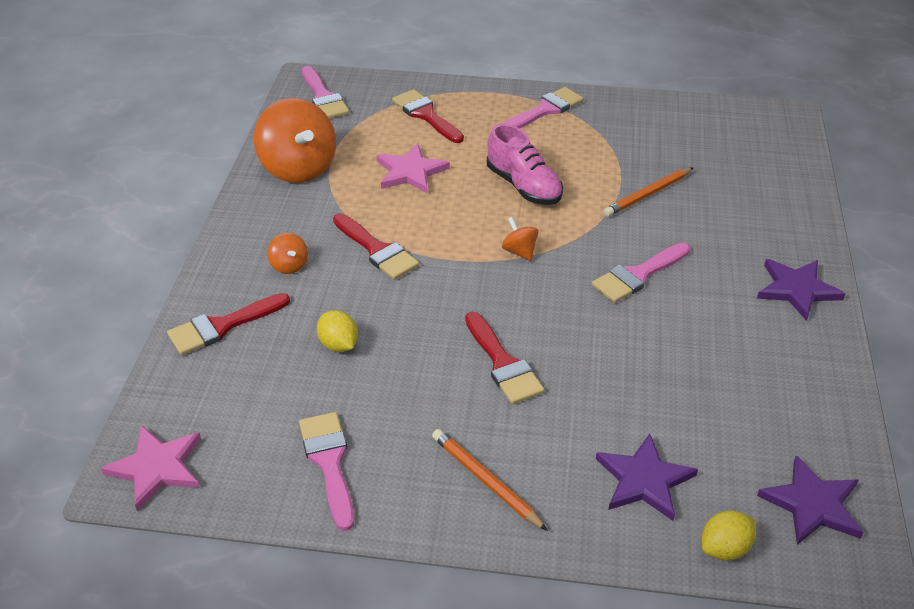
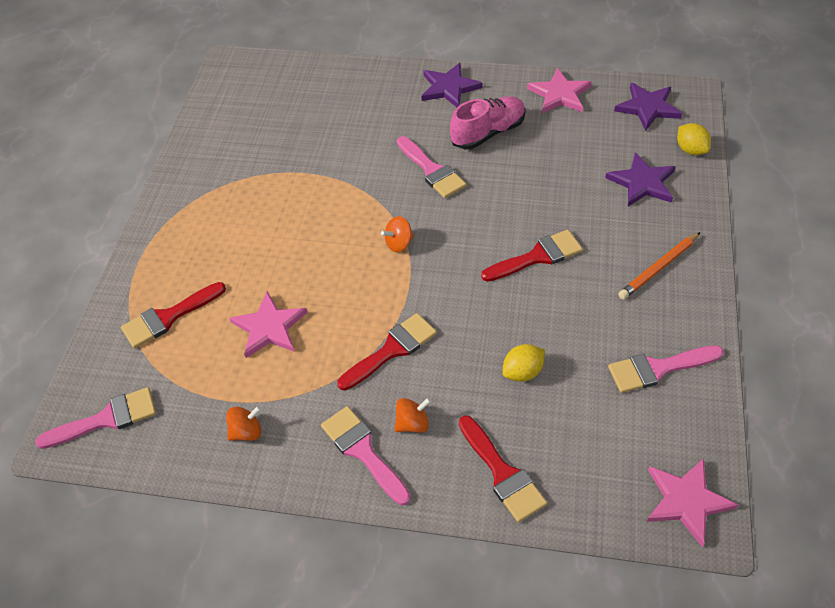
camera: 85 degrees left, 10 degrees up
orange spinning top [254,98,336,183] -> orange spinning top [226,406,262,441], size x0.44
pink shoe [487,124,563,205] -> pink shoe moved to [450,96,526,149]
pink brush [502,87,584,129] -> pink brush moved to [321,406,411,505]
orange pencil [604,167,694,217] -> none
none -> pink star [527,68,591,113]

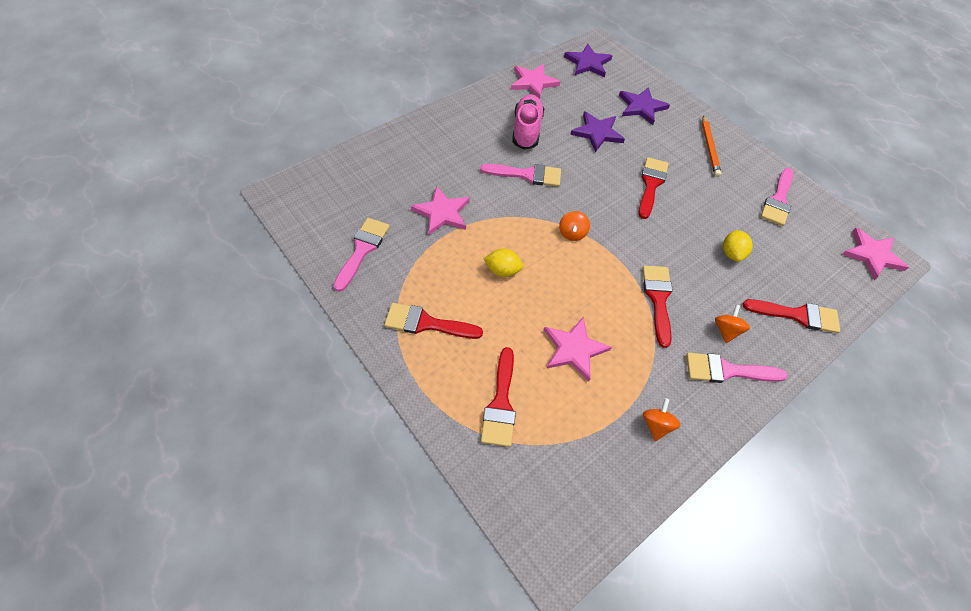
camera: 55 degrees left, 5 degrees up
pink brush [35,387,156,449] -> pink brush moved to [333,218,390,292]
purple star [421,63,483,107] -> purple star moved to [570,111,625,152]
yellow lemon [677,123,711,155] -> yellow lemon moved to [484,249,524,277]
none -> red brush [384,303,483,339]
none -> pink star [411,186,470,235]

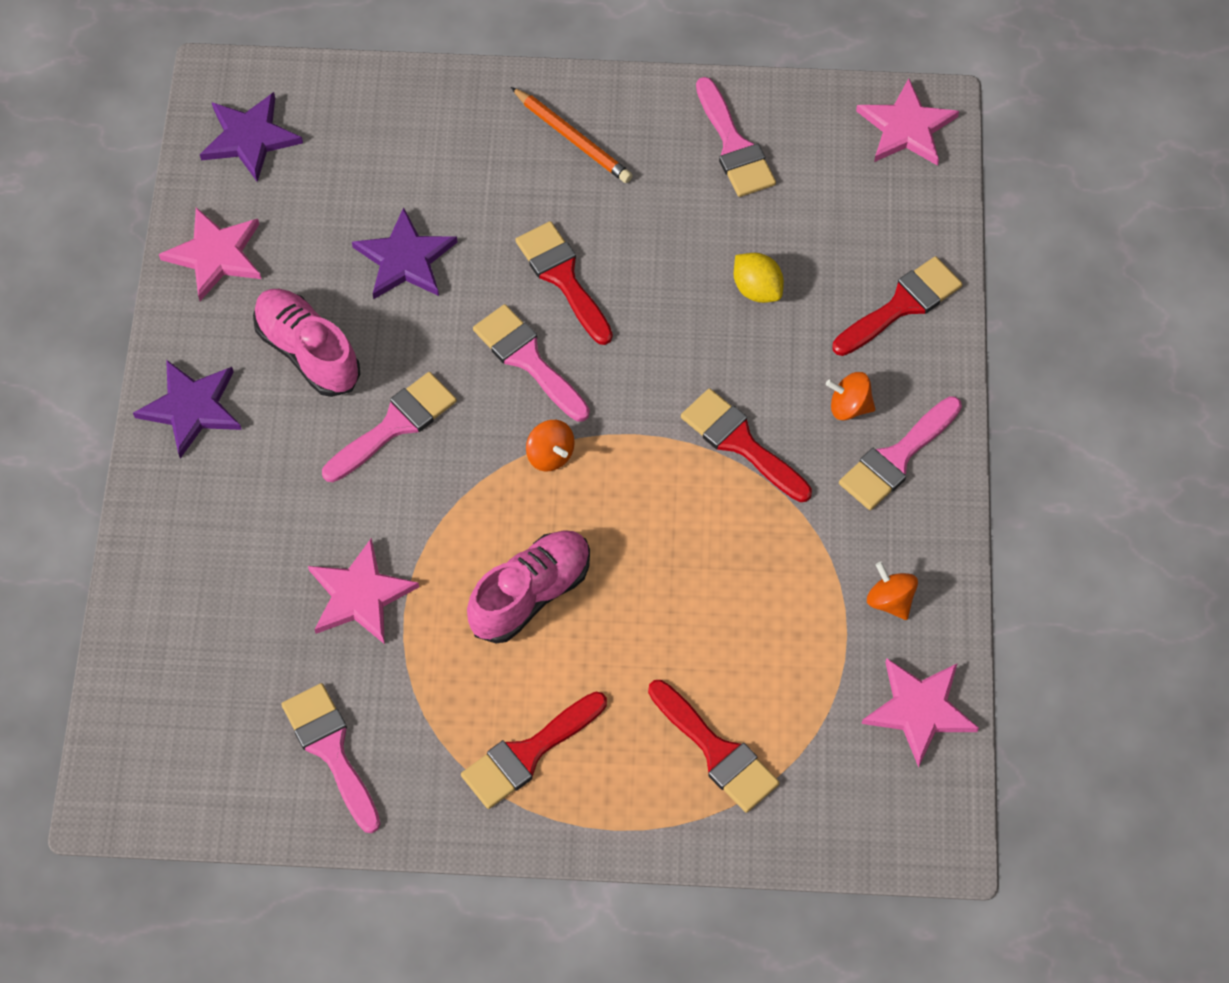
camera: 45 degrees left, 5 degrees up
yellow lemon [484,249,524,277] -> pink shoe [467,530,590,643]
pink star [544,316,612,381] -> pink star moved to [862,658,979,768]
purple star [619,87,670,125] -> purple star moved to [133,360,242,459]
orange spinning top [715,305,750,343] -> orange spinning top turned 45 degrees counterclockwise [826,372,875,420]
none -> pink brush [473,304,590,422]

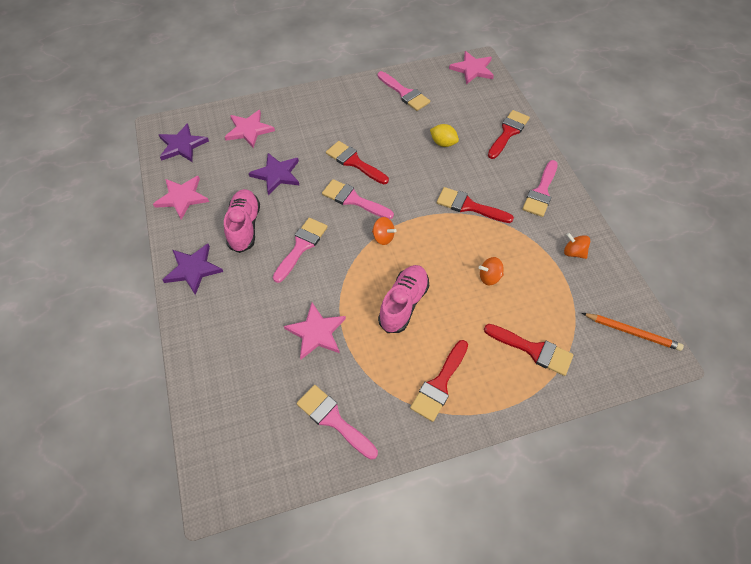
camera: 20 degrees left, 5 degrees down
pink shoe [253,289,360,397] -> pink shoe turned 60 degrees clockwise [224,189,260,253]
orange pencil [511,87,633,183] -> orange pencil moved to [582,313,684,351]
orange spinning top [826,372,875,420] -> orange spinning top moved to [479,257,504,285]
pink star [862,658,979,768] -> pink star moved to [225,110,275,148]

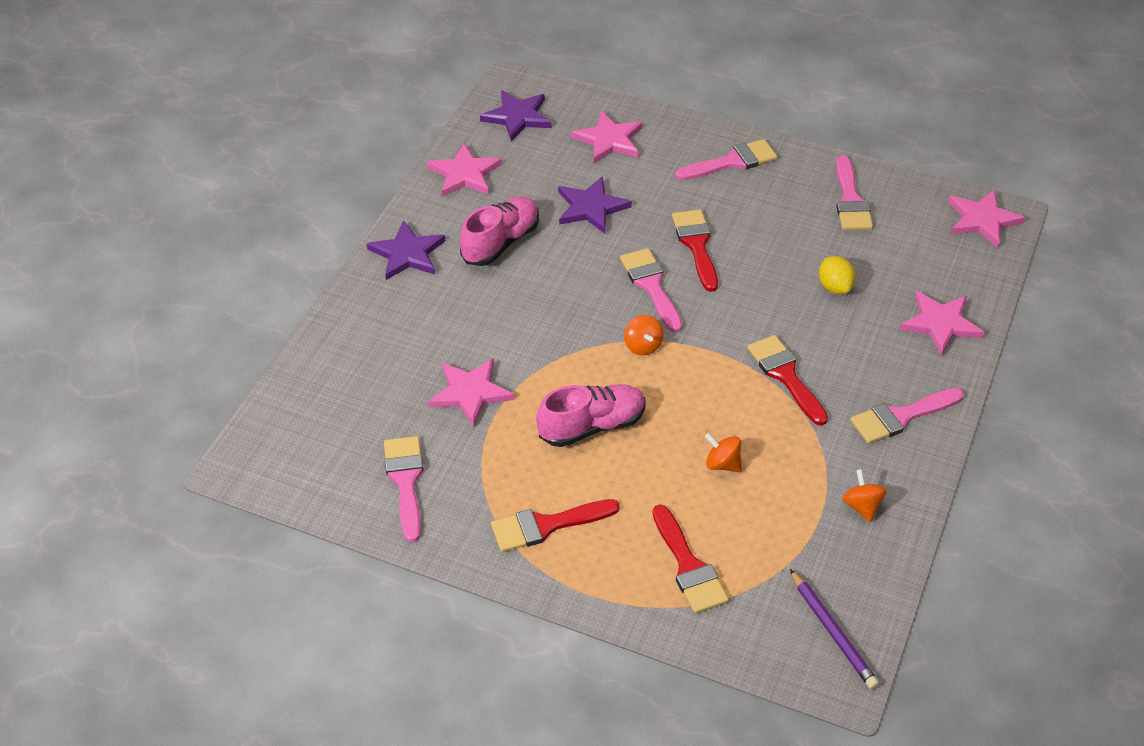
camera: 40 degrees right, 10 degrees down
pink brush [273,218,328,283] -> pink brush moved to [675,139,777,180]
red brush [488,110,530,159] -> pink star [899,291,984,356]
orange pencil [582,313,684,351] -> purple pencil [790,569,879,689]

